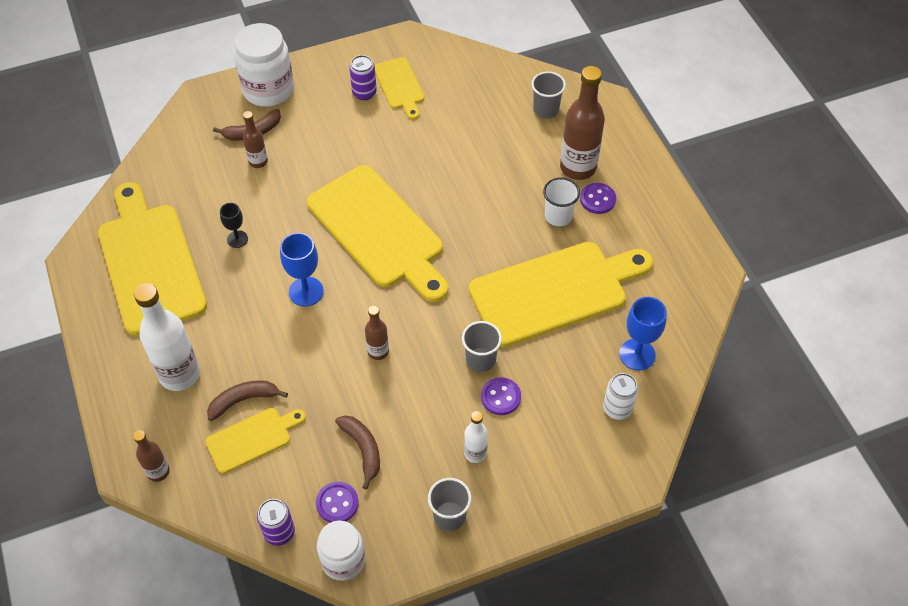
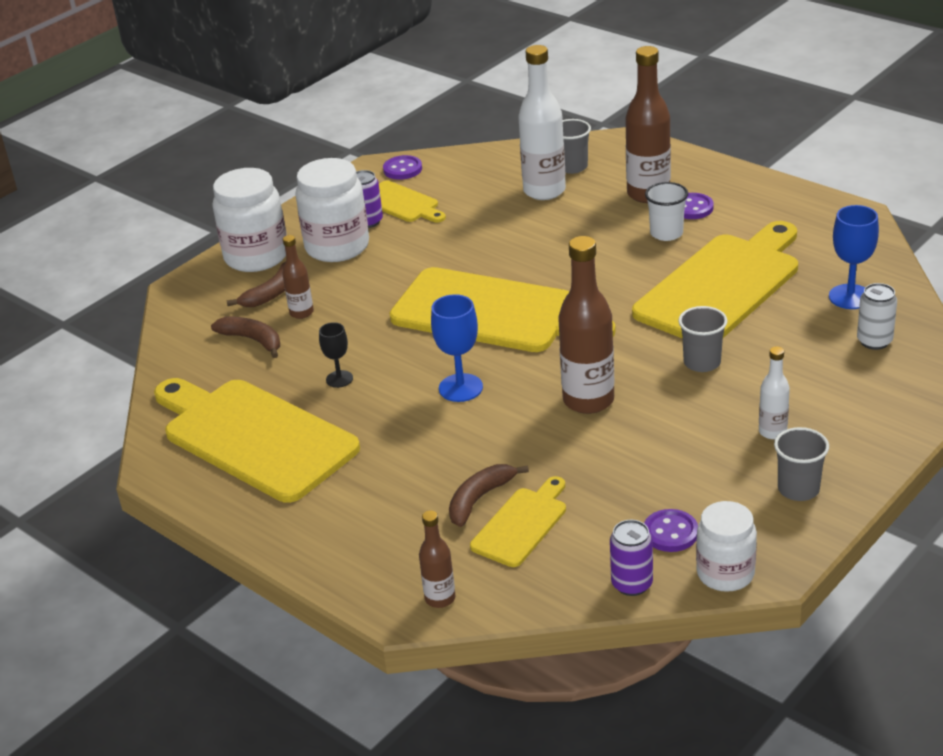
camera: 25 degrees left, 20 degrees down
white bottle [134,283,200,391] -> white bottle moved to [518,45,566,200]
brown banana [335,415,380,489] -> brown banana moved to [211,317,280,358]
brown bottle [365,306,389,360] -> brown bottle [558,236,615,414], size x1.91
purple button [481,377,521,415] -> purple button moved to [383,155,422,180]
none -> white jar [295,158,369,262]

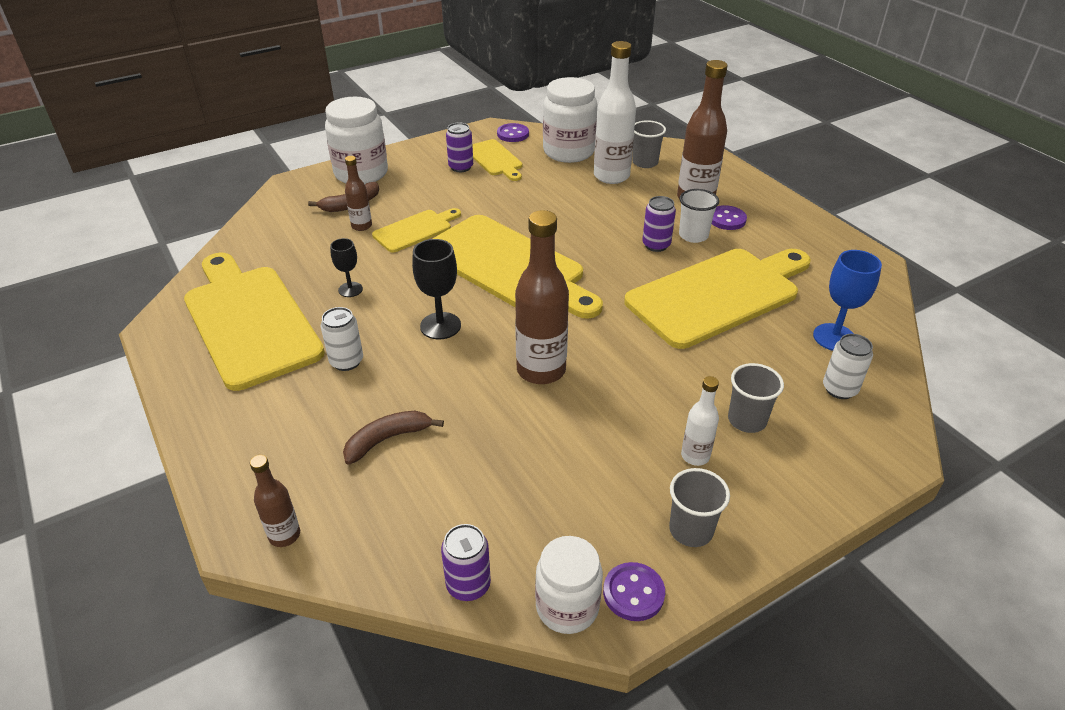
camera: 15 degrees right, 5 degrees up
brown banana [211,317,280,358] -> none
white jar [295,158,369,262] -> white jar moved to [543,77,598,163]
blue goblet [431,294,483,402] -> black goblet [412,239,461,339]
yellow cutting board [470,476,566,567] -> yellow cutting board moved to [372,208,461,253]
purple button [644,509,698,552] -> purple button moved to [603,562,665,621]
grey cup [678,306,727,372] -> grey cup moved to [728,363,784,433]
none -> white can [321,307,363,371]
none -> purple can [642,196,676,252]

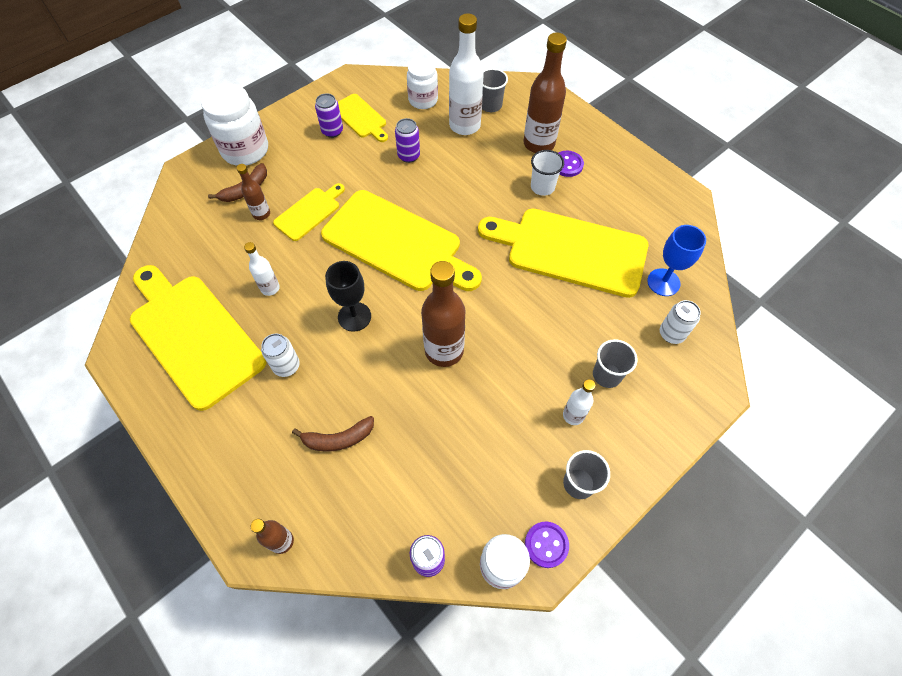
camera: 10 degrees left, 20 degrees up
black goblet [330,238,363,297] -> white bottle [244,242,280,296]
brown banana [343,411,444,465] -> brown banana turned 150 degrees counterclockwise [292,416,374,452]
purple button [497,123,529,142] -> none
white jar [543,77,598,163] -> white jar [407,58,438,109], size x0.65
yellow cutting board [624,249,811,349] -> yellow cutting board turned 120 degrees counterclockwise [478,209,648,298]
purple can [642,196,676,252] -> purple can moved to [395,118,420,163]

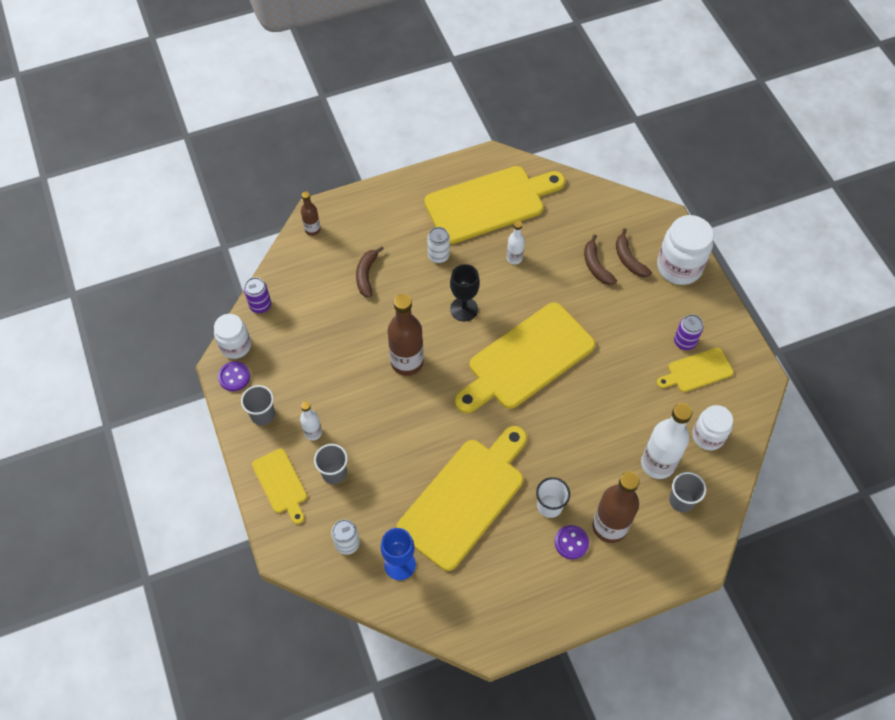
camera: 110 degrees right, 0 degrees up
brown bottle [237,164,270,220] -> brown banana [584,234,617,285]
yellow cutting board [273,183,345,241] -> yellow cutting board moved to [252,449,307,524]
purple can [395,118,420,163] -> none

